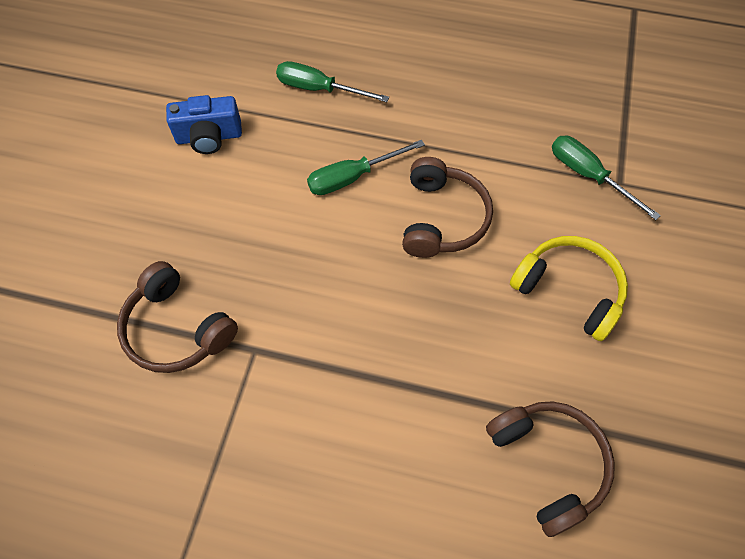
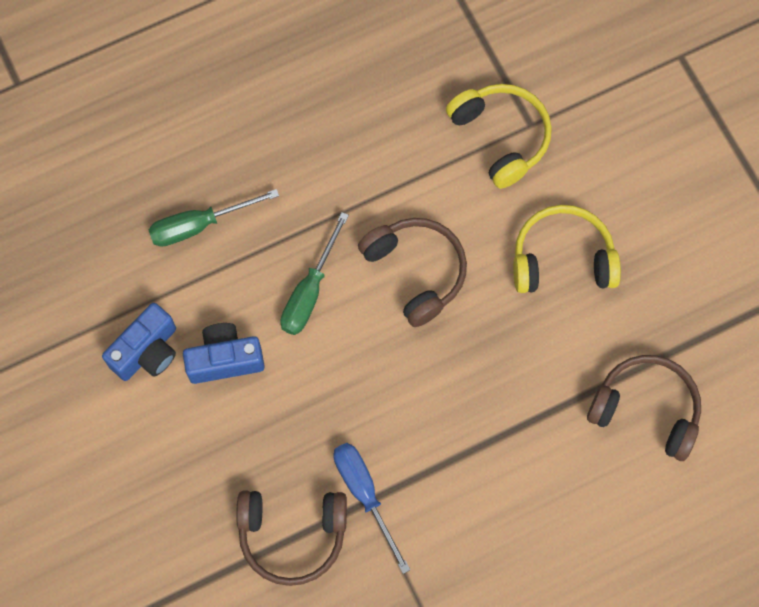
camera: 40 degrees left, 10 degrees up
green screwdriver [552,136,661,220] -> yellow headphones [446,84,552,189]
none -> blue camera [183,323,265,384]
none -> blue screwdriver [333,443,411,574]

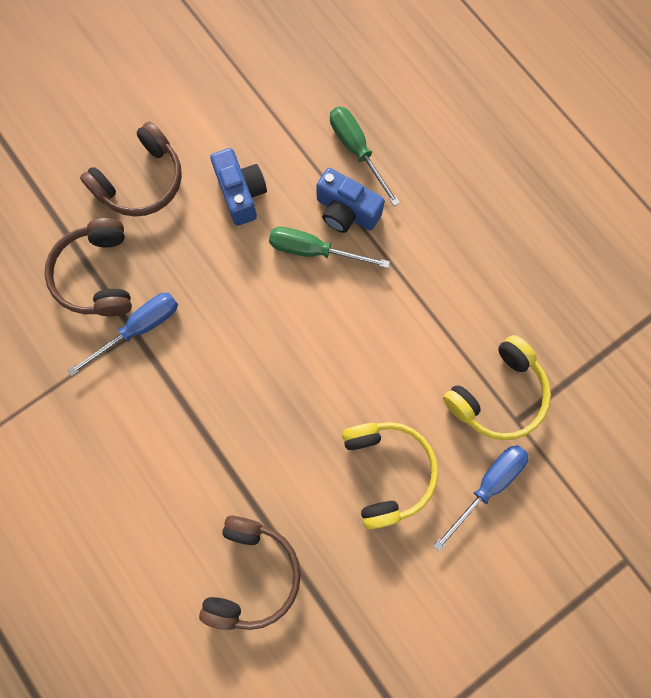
camera: 80 degrees right, 5 degrees up
blue camera [102,303,176,381] -> blue camera moved to [316,168,385,233]
brown headphones [358,218,467,327] -> brown headphones moved to [80,121,182,217]
none -> blue screwdriver [433,445,528,551]

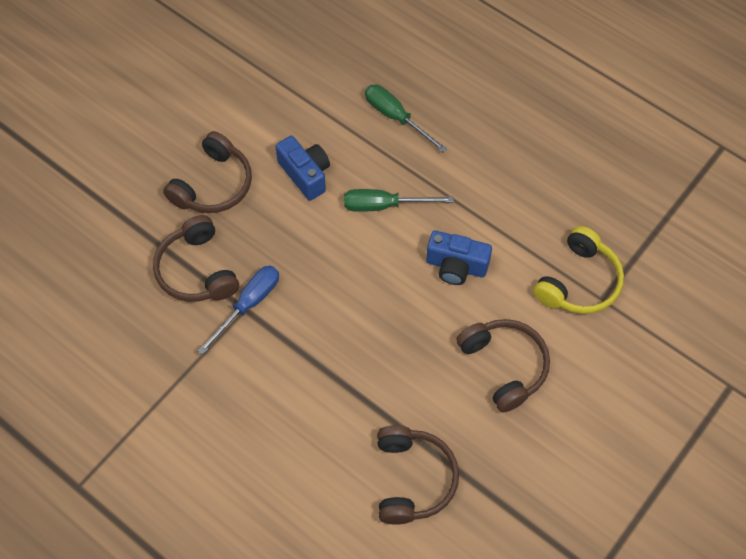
camera: 15 degrees left, 15 degrees down
blue camera [316,168,385,233] -> blue camera moved to [426,231,492,285]
yellow headphones [342,422,438,529] -> brown headphones [456,319,550,413]
blue screwdriver [433,445,528,551] -> none

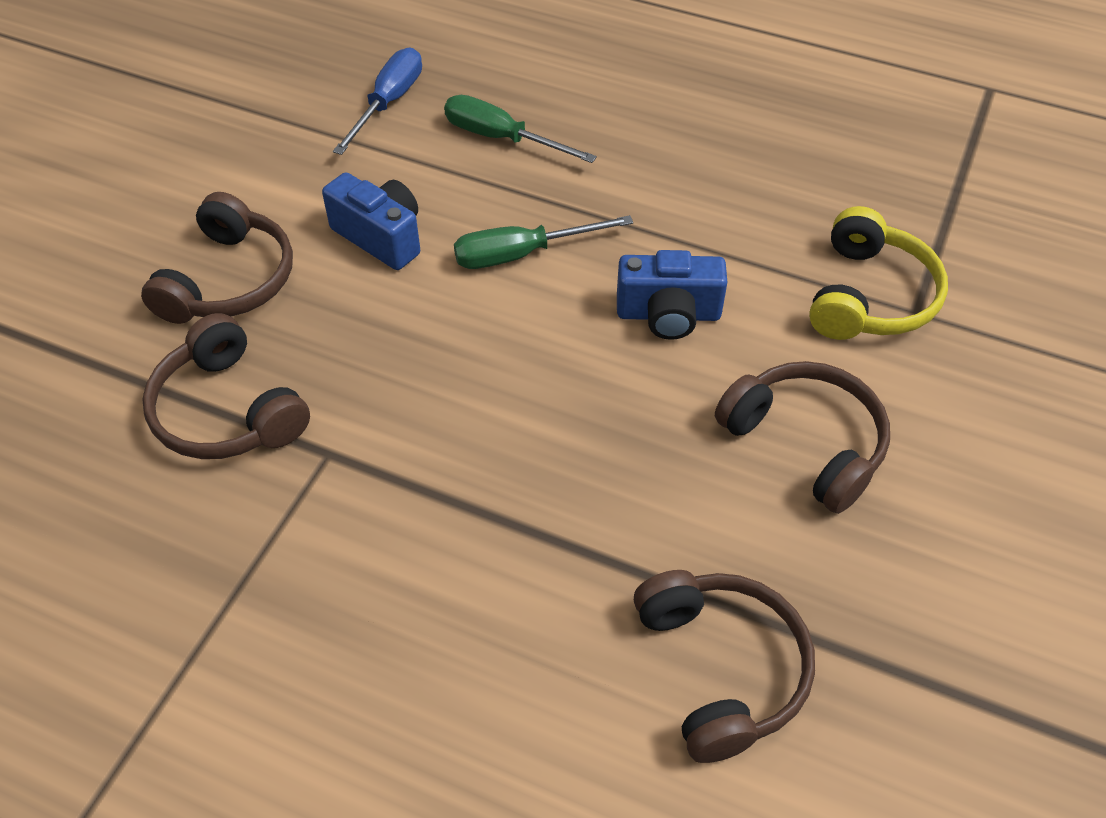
camera: 15 degrees left, 10 degrees down
blue screwdriver [198,266,279,355] -> blue screwdriver moved to [333,48,422,155]

